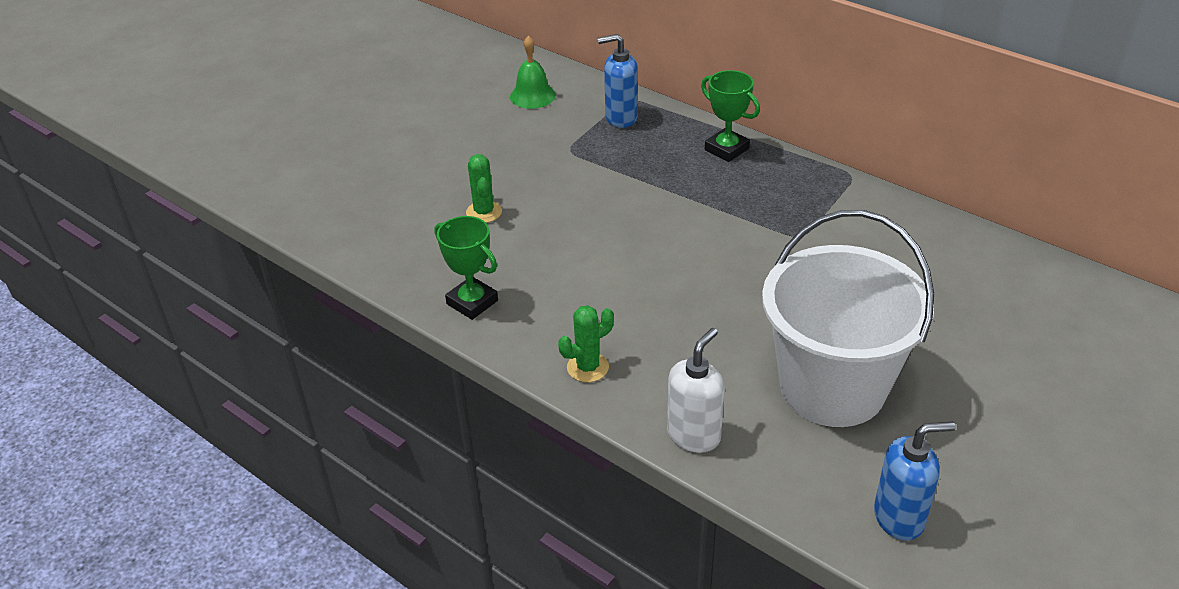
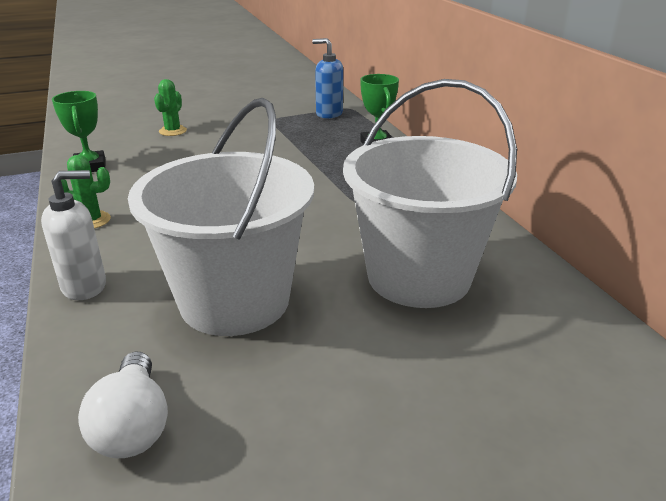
camera: 30 degrees right, 10 degrees down
green bell [510,36,556,109] -> none
blue soap dispenser [874,422,955,541] -> white light bulb [78,352,168,458]
none -> white bucket [343,79,517,308]

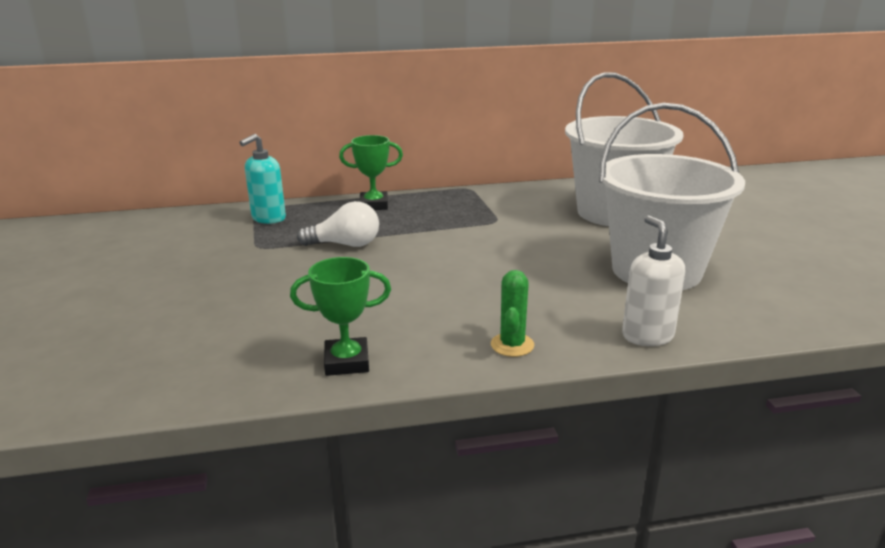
camera: 80 degrees left, 5 degrees down
white light bulb [78,352,168,458] -> white light bulb moved to [297,201,379,247]
green cactus [154,79,187,136] -> none
blue soap dispenser [312,38,343,118] -> turquoise soap dispenser [239,134,286,224]

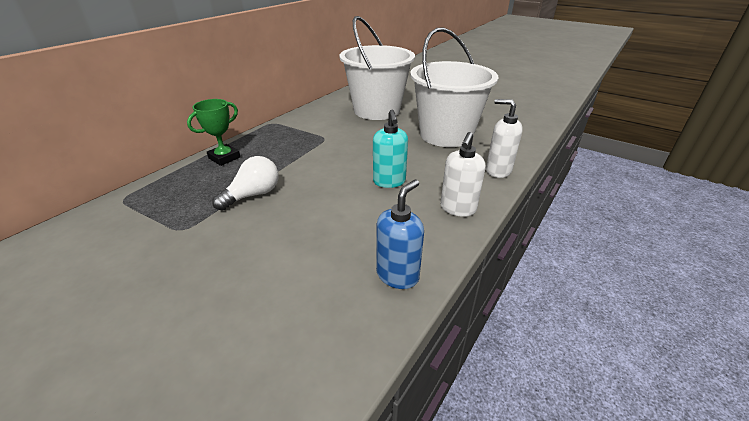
camera: 45 degrees left, 10 degrees up
turquoise soap dispenser [239,134,286,224] -> turquoise soap dispenser moved to [373,110,408,188]
green trophy [290,257,391,376] -> blue soap dispenser [376,180,424,289]
green cactus [491,270,534,357] -> white soap dispenser [440,132,486,217]

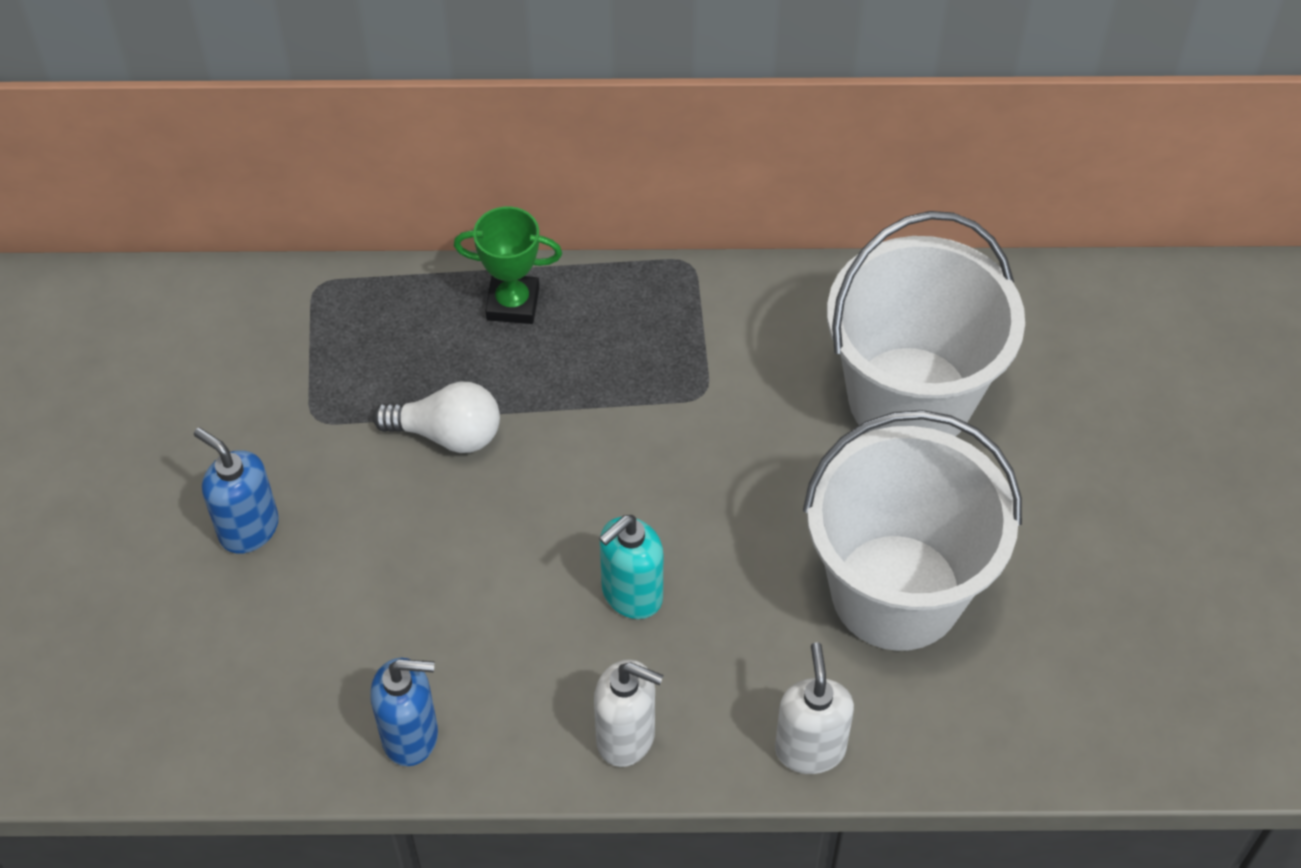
camera: 55 degrees right, 20 degrees up
white soap dispenser [440,132,486,217] -> white soap dispenser turned 150 degrees counterclockwise [594,659,664,767]
none -> blue soap dispenser [194,428,279,554]

